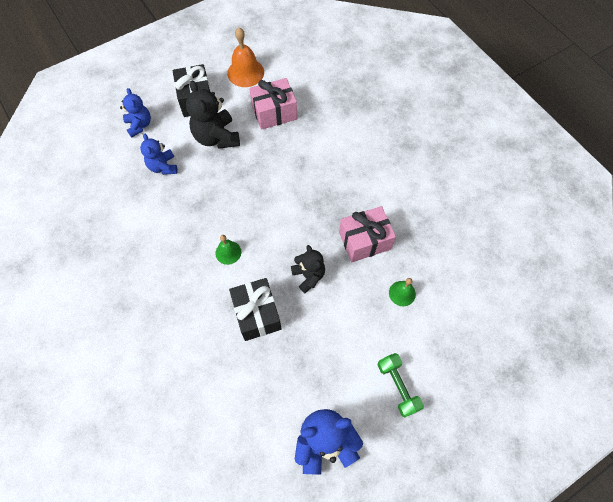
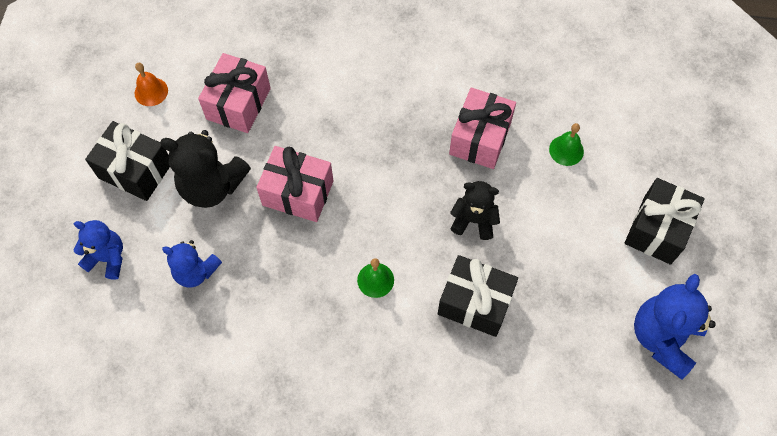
camera: 50 degrees left, 0 degrees up
orange bell [227,27,264,87] -> orange bell [135,63,168,106], size x0.59
green dumbbell [378,353,424,418] -> black gift [625,178,705,265]
none -> pink gift [256,146,333,222]

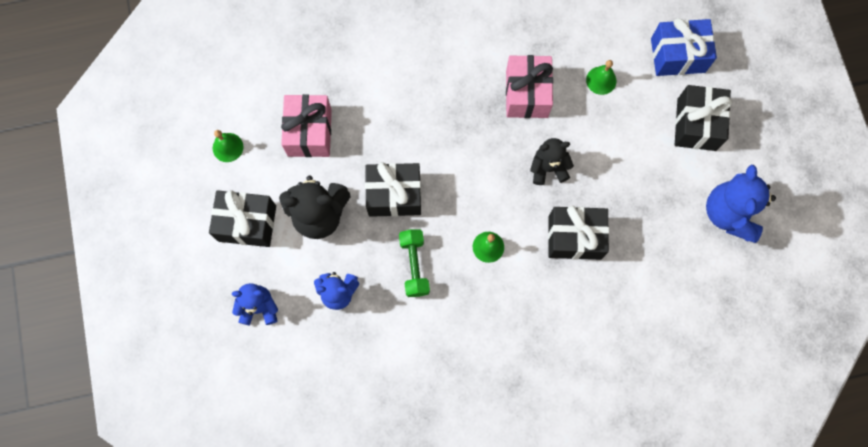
camera: 20 degrees left, 10 degrees up
orange bell [135,63,168,106] -> green bell [213,130,244,162]
pink gift [256,146,333,222] -> black gift [365,162,421,217]
none -> green dumbbell [399,229,430,297]
none -> blue gift [651,18,717,76]

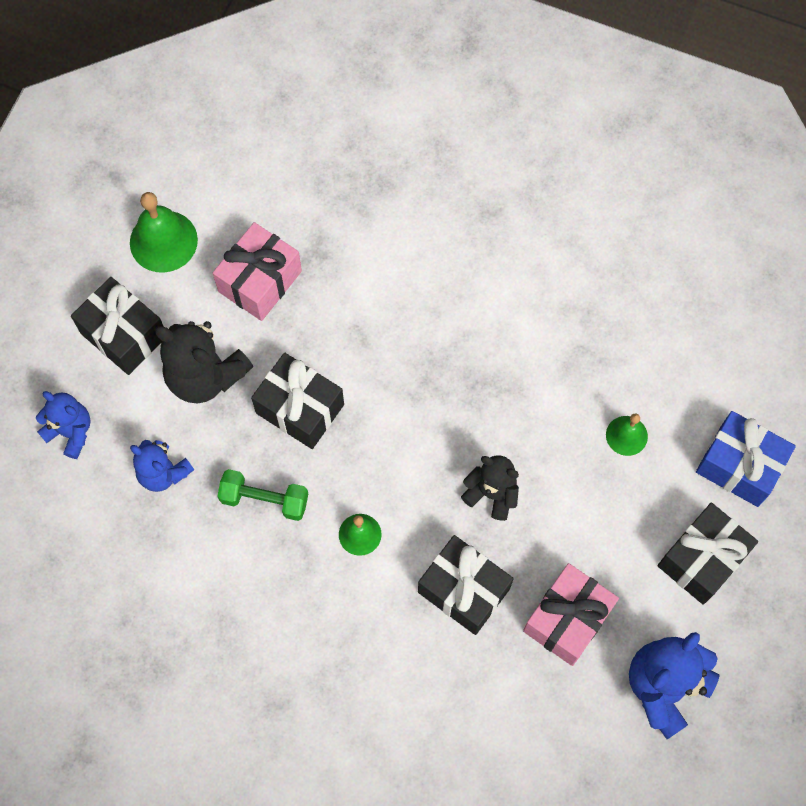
camera: 35 degrees right, 5 degrees down
green bell [213,130,244,162] -> green bell [130,192,198,273], size x1.70
green dumbbell [399,229,430,297] -> green dumbbell turned 75 degrees clockwise [217,469,308,521]
pink gift [506,55,553,118] -> pink gift moved to [523,563,619,666]

